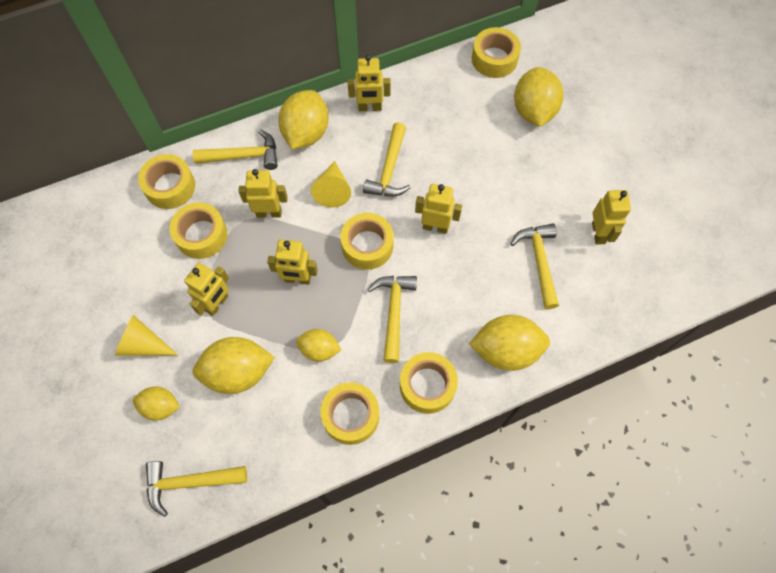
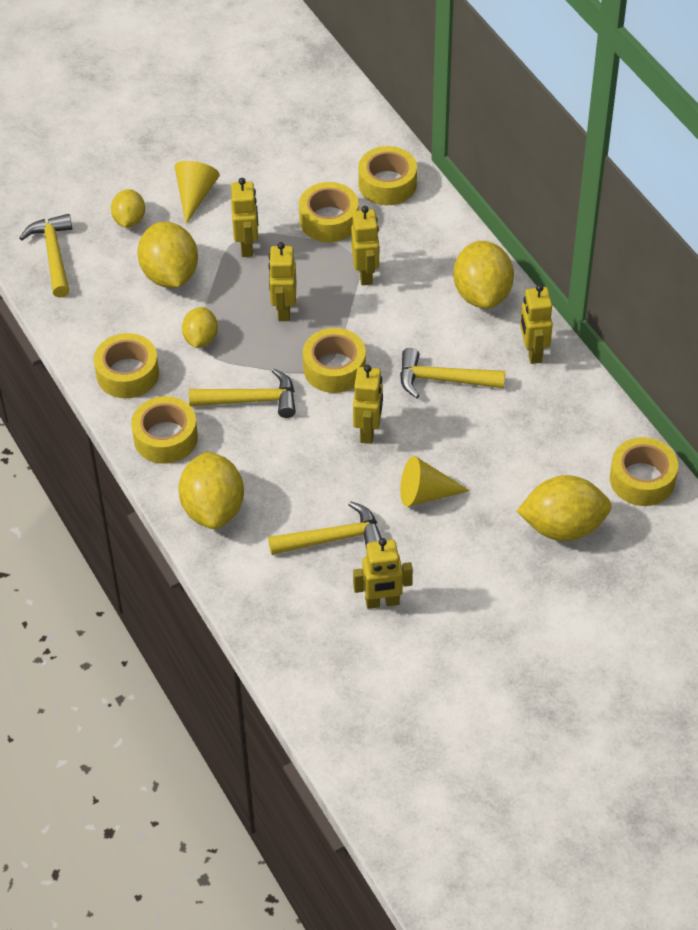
camera: 85 degrees right, 15 degrees down
yellow robot [184,263,229,316] -> yellow robot turned 120 degrees counterclockwise [231,178,258,257]
yellow hammer [193,129,278,170] -> none
yellow lemon [278,90,329,149] -> yellow lemon turned 75 degrees clockwise [453,241,514,309]
yellow cone [311,161,351,207] -> yellow cone moved to [400,456,470,507]

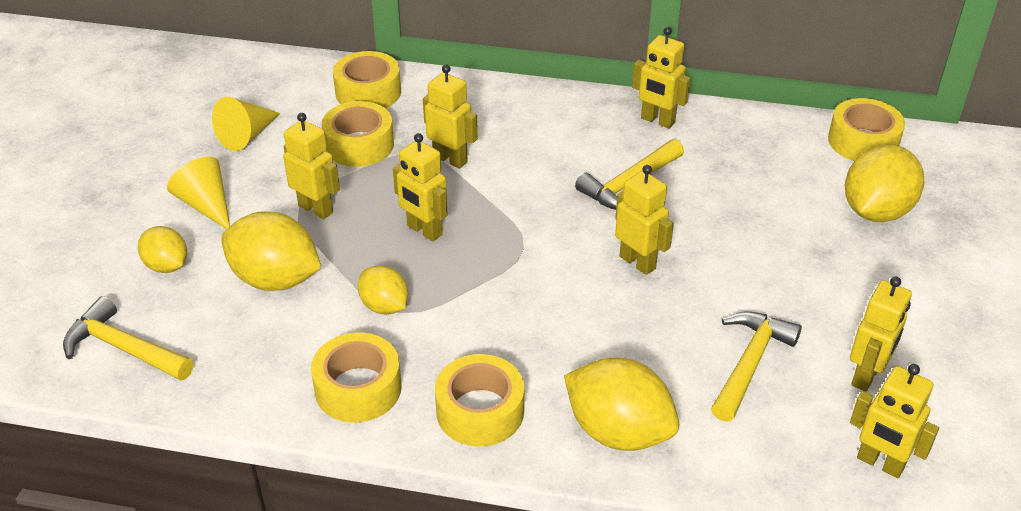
camera: 50 degrees left, 10 degrees down
yellow hammer [189,368,296,418] -> none
yellow tape [303,328,366,393] -> none
yellow cone [400,456,470,507] -> yellow cone moved to [212,97,280,151]
yellow lemon [453,241,514,309] -> none
none -> yellow robot [850,364,939,479]

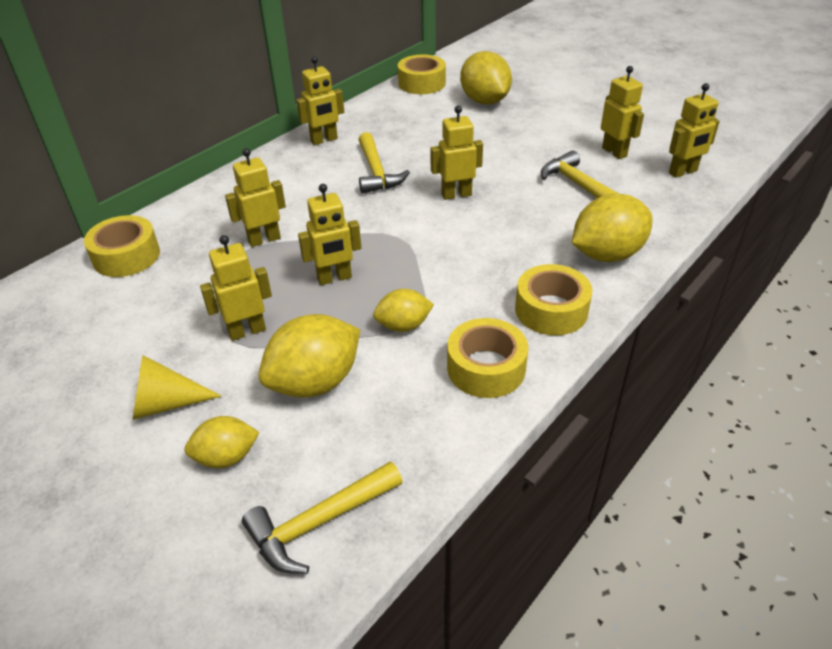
camera: 60 degrees left, 0 degrees up
yellow cone [212,97,280,151] -> none
yellow tape [322,101,394,167] -> none

